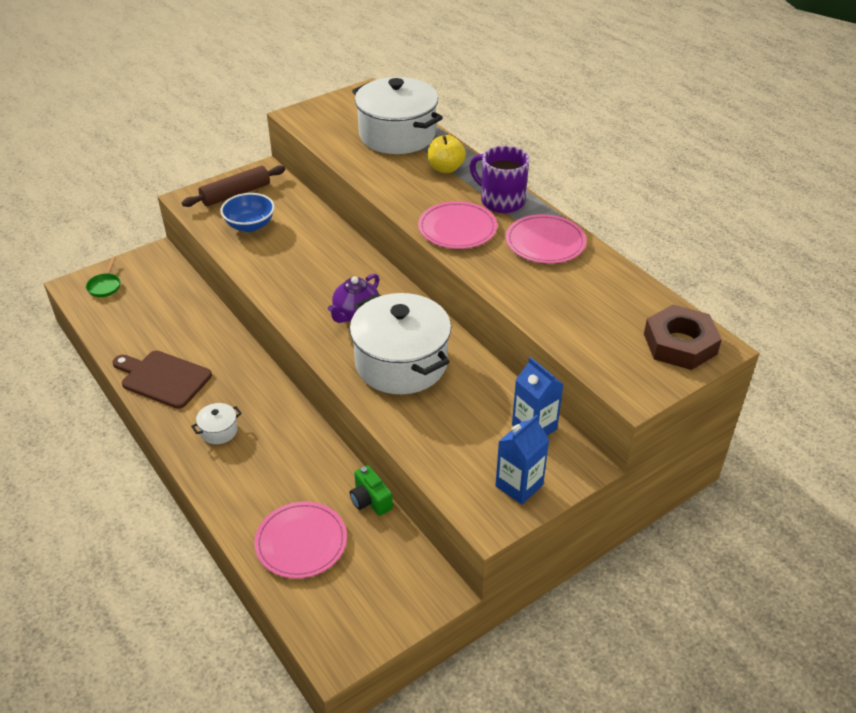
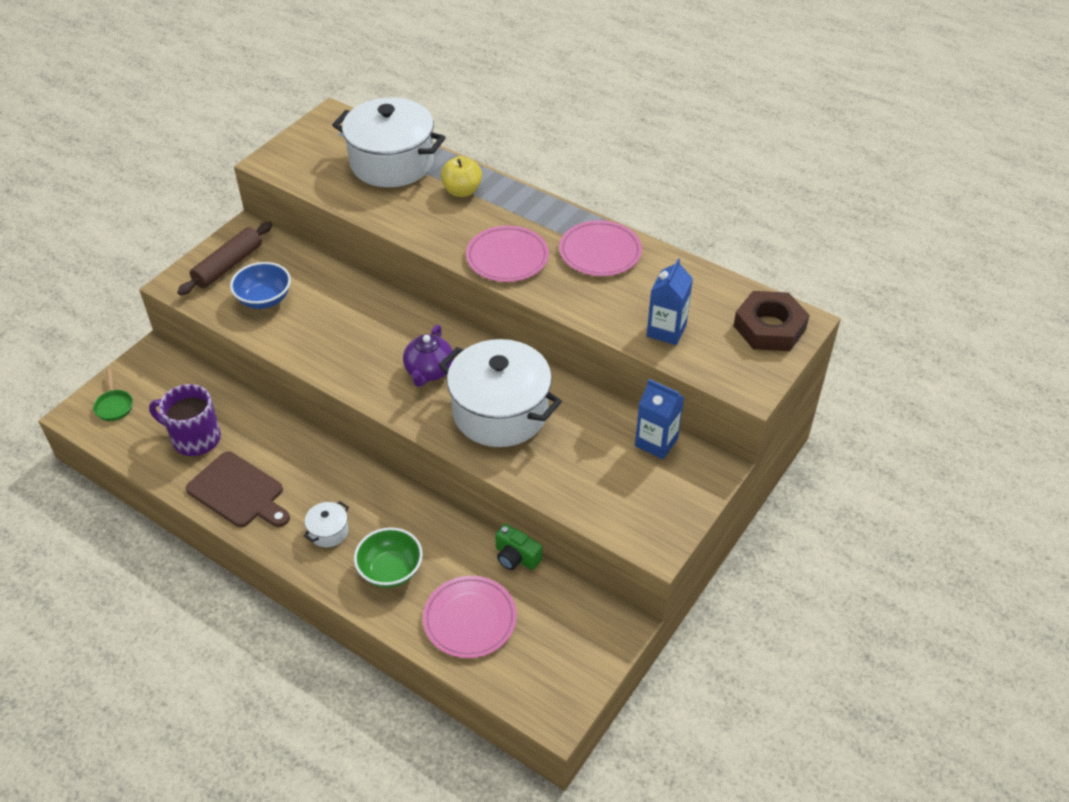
camera: 20 degrees left, 5 degrees up
brown cutting board [113,351,212,409] -> brown cutting board turned 150 degrees counterclockwise [186,451,290,527]
purple mug [469,146,529,213] -> purple mug moved to [149,384,221,456]
blue carton [495,415,549,504] -> blue carton moved to [647,258,693,345]
none -> green bowl [354,527,423,588]

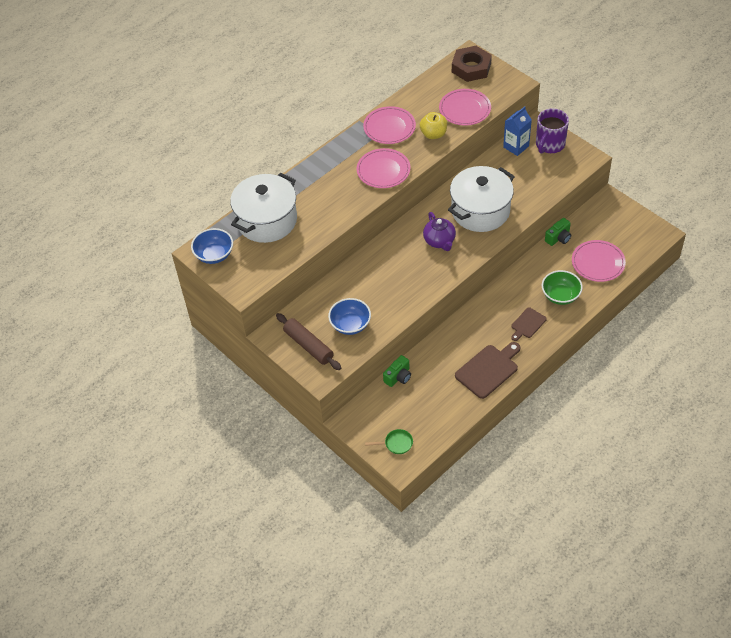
camera: 75 degrees left, 5 degrees up
purple mug [149,384,221,456] -> purple mug moved to [536,108,569,154]
white pot [304,501,349,547] -> brown cutting board [511,307,547,341]
purple teapot [403,325,454,387] -> purple teapot turned 45 degrees clockwise [423,212,456,251]
yellow apple [441,156,482,197] -> yellow apple moved to [420,112,447,139]
blue carton [647,258,693,345] -> pink plate [439,89,491,126]
none -> blue bowl [191,228,233,264]
none -> green camera [383,355,411,387]

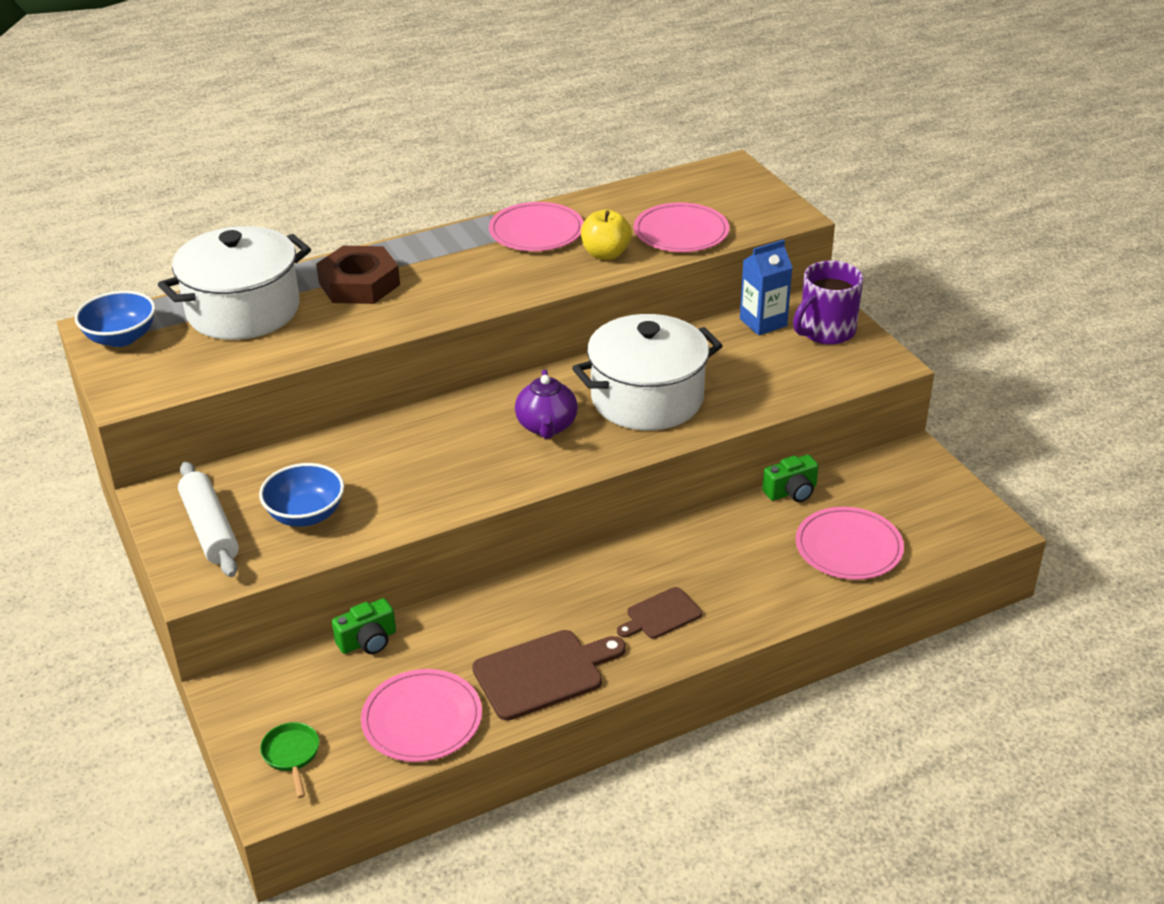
camera: 15 degrees right, 15 degrees down
brown rolling pin [276,313,341,370] -> white rolling pin [178,462,239,577]
pink plate [357,148,411,188] -> pink plate moved to [361,669,482,762]
green pan [365,429,413,454] -> green pan turned 120 degrees counterclockwise [260,722,319,798]
brown nut [452,46,492,82] -> brown nut moved to [316,246,400,304]
green bowl [542,270,583,305] -> none

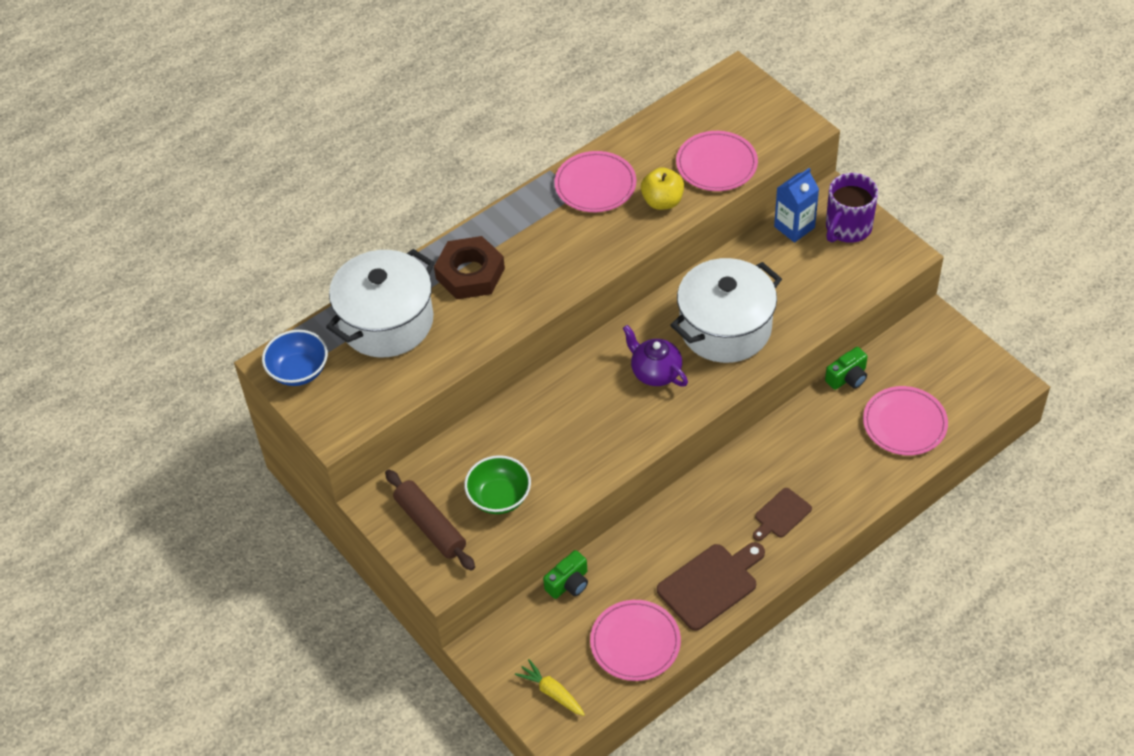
camera: 10 degrees left, 15 degrees up
white rolling pin [178,462,239,577] -> brown rolling pin [385,470,475,571]
blue bowl [259,463,344,527] -> green bowl [464,455,531,514]
green pan [260,722,319,798] -> yellow carrot [515,659,585,716]
purple teapot [515,369,578,439] -> purple teapot turned 150 degrees clockwise [623,325,688,386]

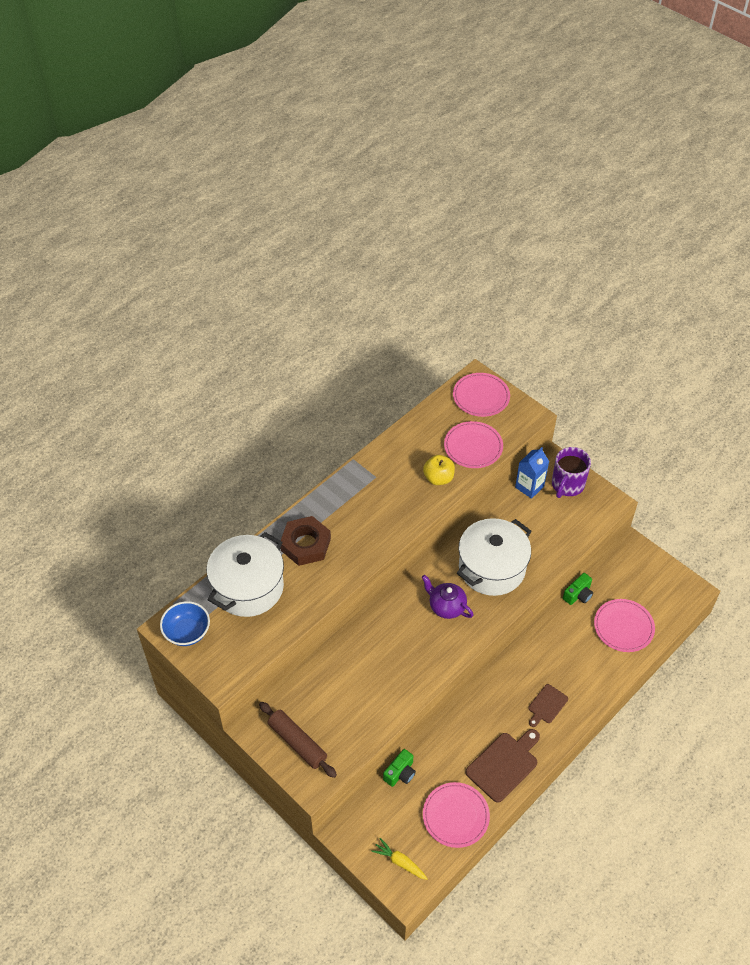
camera: 10 degrees left, 0 degrees up
green bowl [464,455,531,514] -> none
pink plate [554,151,636,212] -> pink plate moved to [453,373,510,417]

